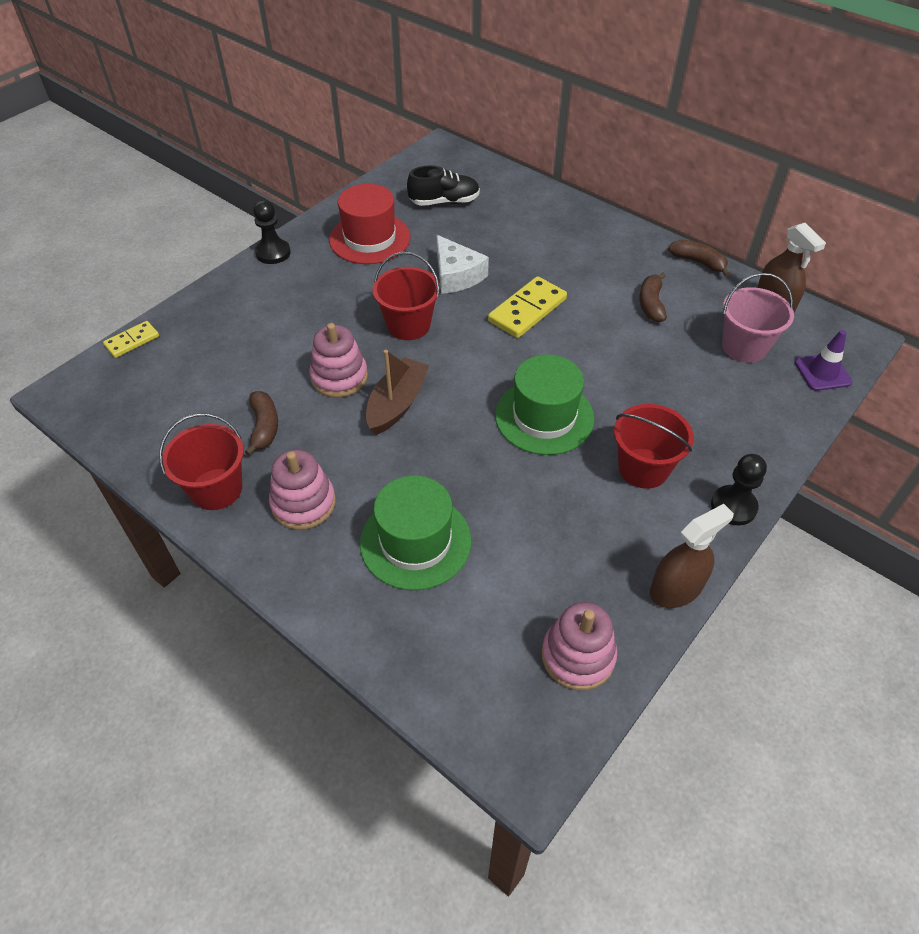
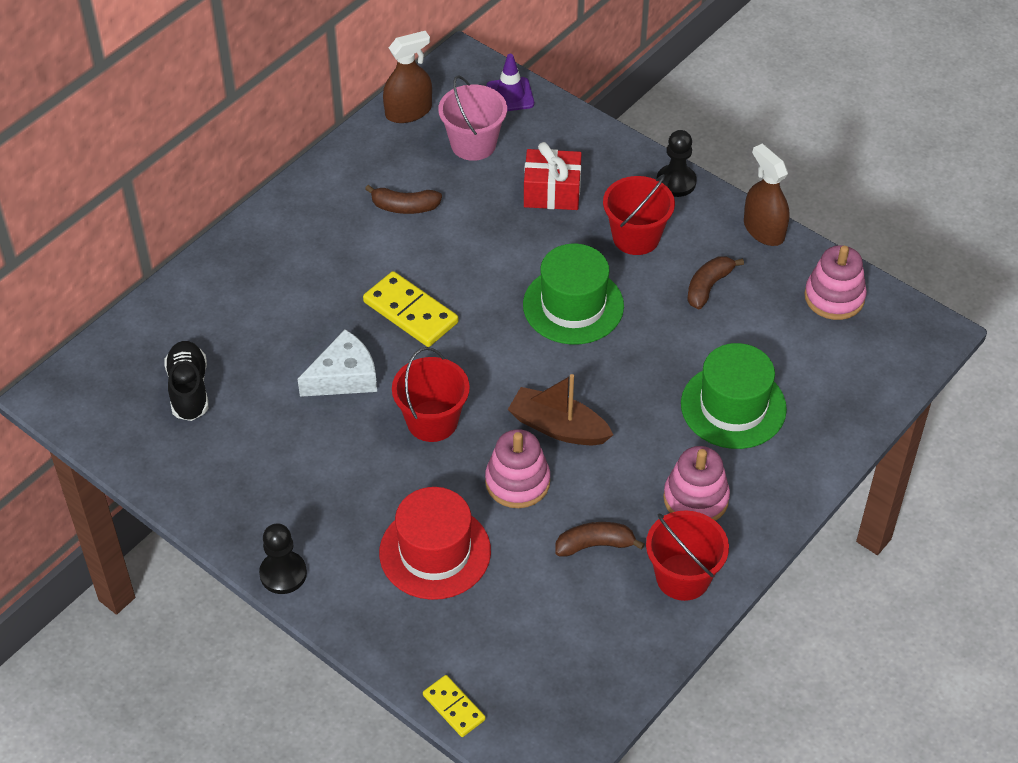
camera: 90 degrees left, 0 degrees up
red hat [329,184,410,264] -> red hat moved to [379,487,491,600]
brown banana [668,240,730,277] -> brown banana moved to [687,256,744,309]
none -> red gift [524,142,582,210]

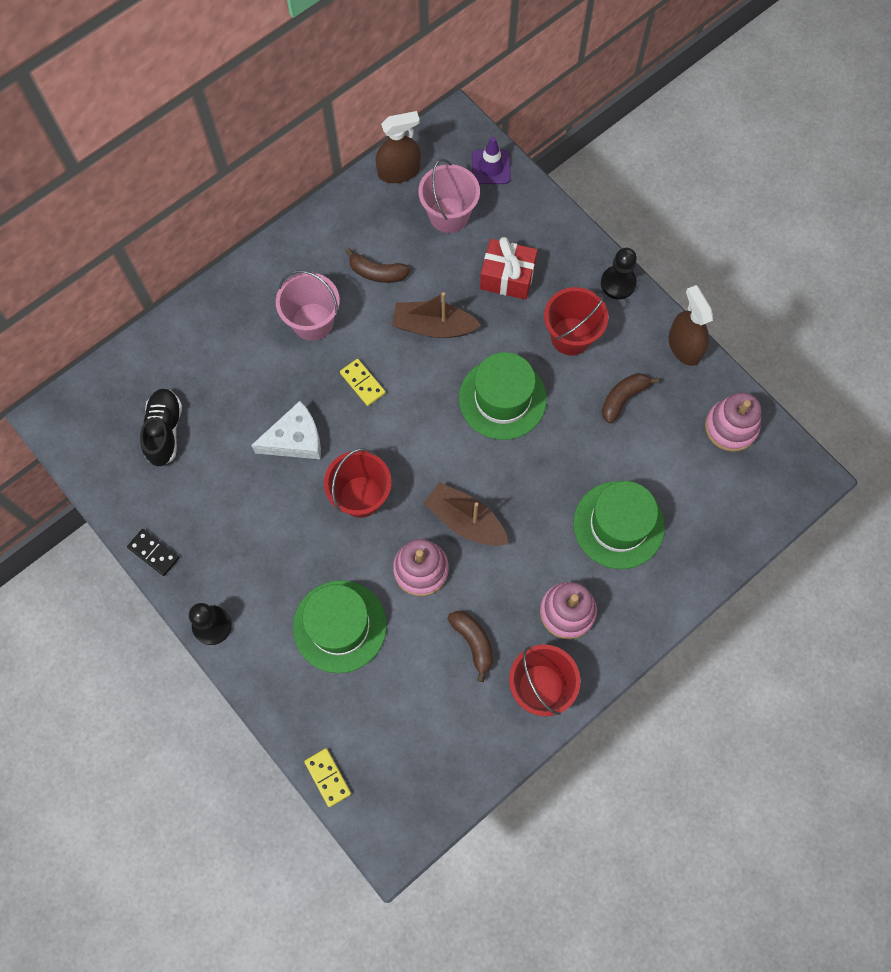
camera: 10 degrees right, 20 degrees up
yellow domino [363,271,458,347] -> yellow domino [340,359,386,406], size x0.59
red hat [379,487,491,600] -> green hat [293,580,387,673]
brown banana [555,522,645,557] -> brown banana turned 60 degrees clockwise [448,611,493,682]
none -> black domino [127,529,180,576]
none -> pink bucket [276,270,340,341]
none -> brown boat [392,292,481,338]

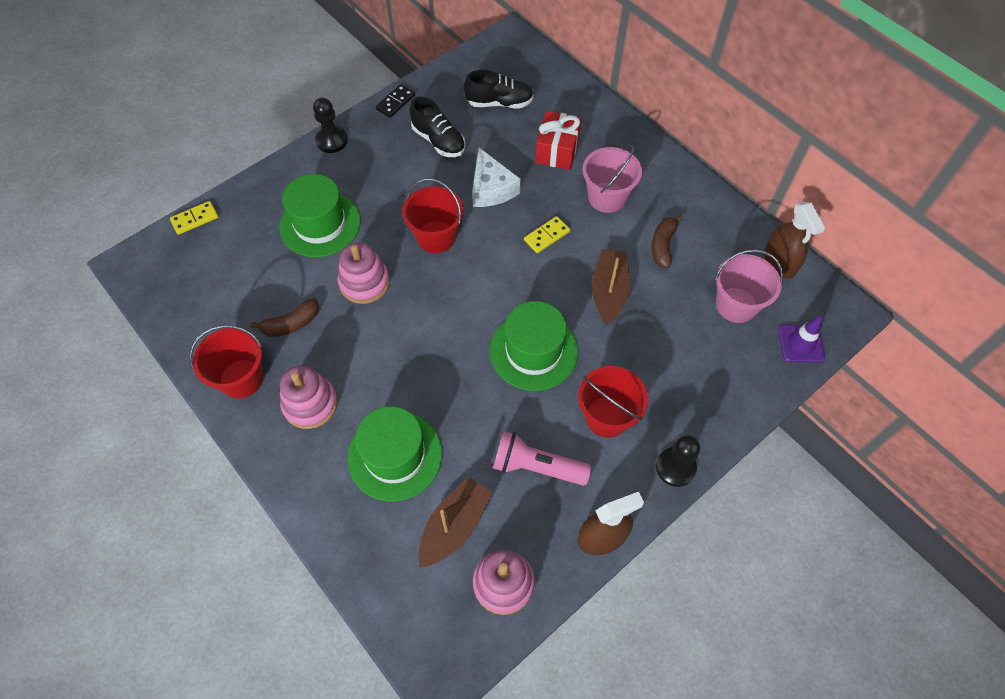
camera: 90 degrees right, 10 degrees down
brown boat [424,482,508,546] -> brown boat moved to [418,477,492,568]
red gift [480,237,538,300] -> red gift moved to [535,111,582,170]
brown banana [602,373,659,423] -> pink flashlight [493,431,591,486]
none -> black shoe [410,96,466,157]

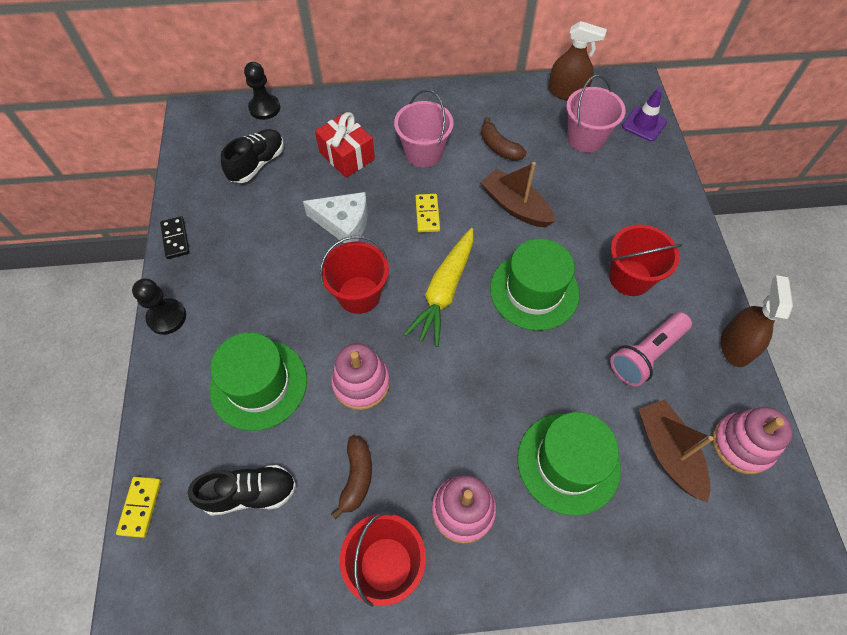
camera: 55 degrees left, 0 degrees up
black shoe [410,96,466,157] -> black shoe moved to [188,465,296,516]
black pawn [656,435,700,487] -> black pawn moved to [244,62,280,120]
none -> yellow carrot [404,228,474,347]

